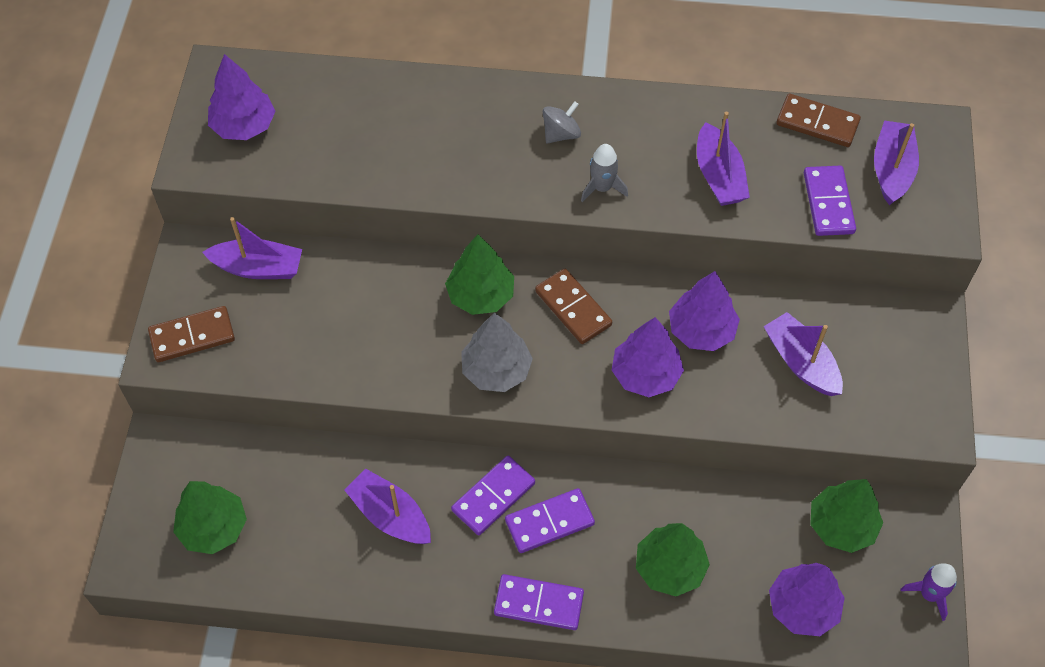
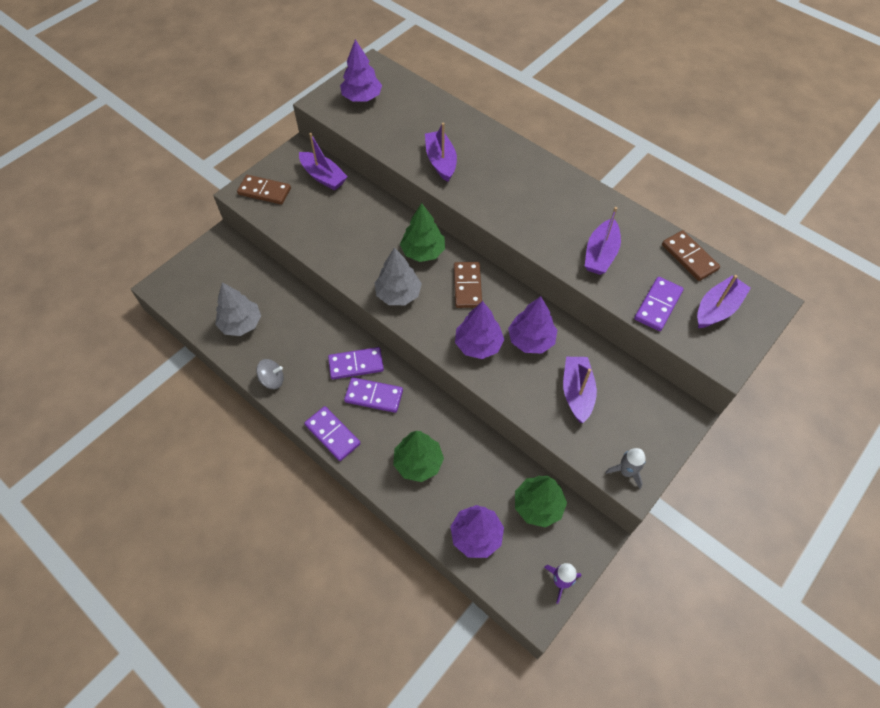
camera: 35 degrees right, 0 degrees up
green tree [173,481,247,554] -> none
purple boat [344,469,431,544] -> purple boat moved to [425,123,457,182]
grey spinning top [543,101,581,143] -> grey spinning top moved to [256,359,284,389]
grey rocket [581,144,628,202] -> grey rocket moved to [605,448,646,489]
none -> grey tree [215,282,261,336]

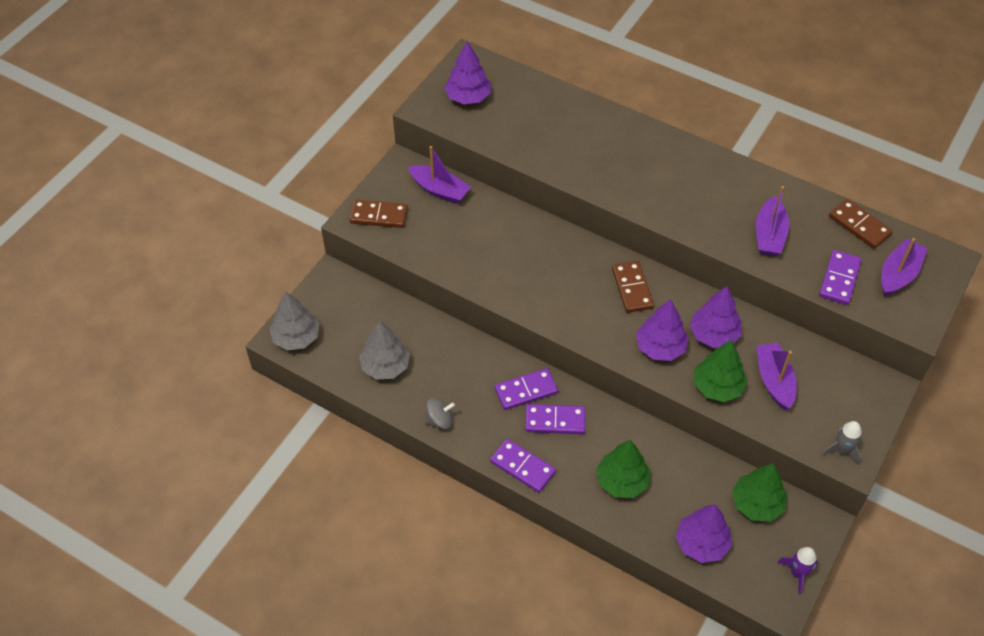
camera: 10 degrees left, 5 degrees down
grey tree [375,248,422,305] -> grey tree moved to [269,291,319,350]
green tree [400,203,445,262] -> green tree moved to [694,340,748,402]
purple boat [425,123,457,182] -> none

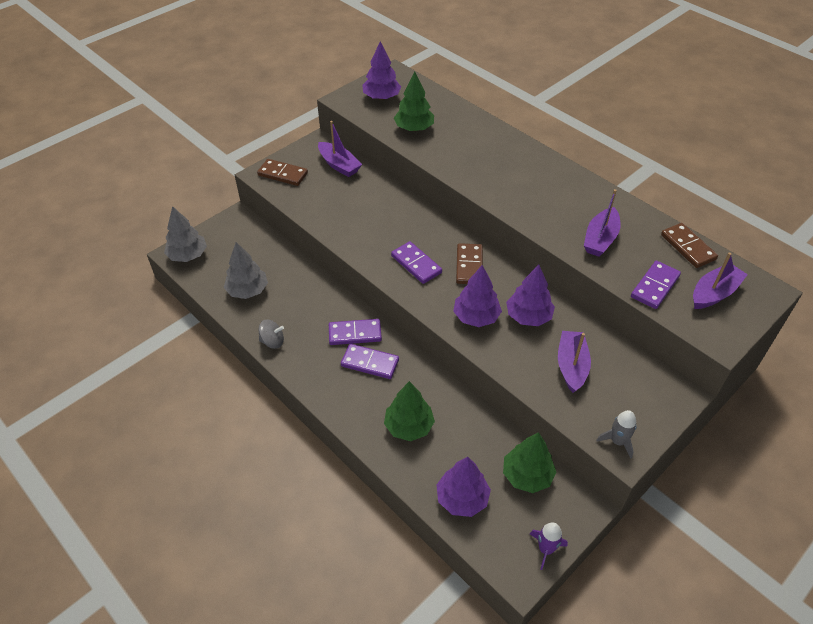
camera: 15 degrees right, 5 degrees down
purple domino [490,439,556,493] -> purple domino moved to [391,241,442,284]
green tree [694,340,748,402] -> green tree moved to [394,72,434,131]

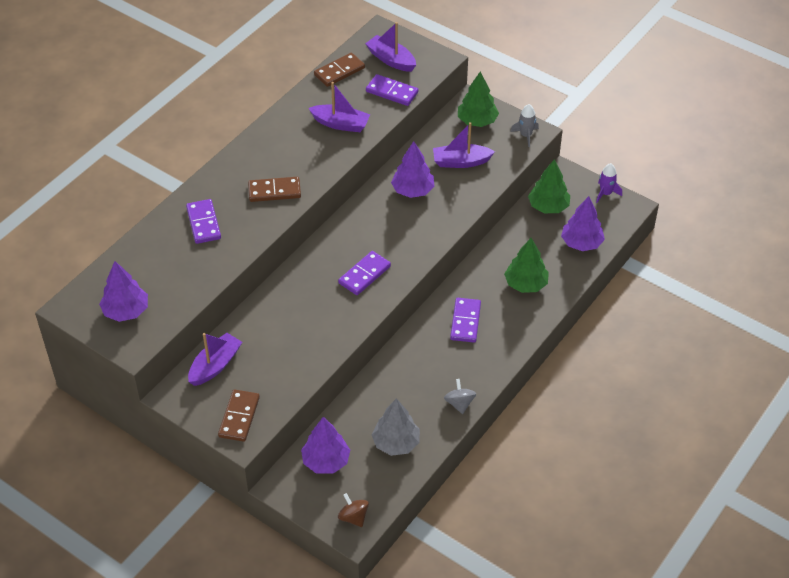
camera: 100 degrees left, 0 degrees up
grey tree [164,206,207,262] -> brown spinning top [338,493,369,527]
purple domino [329,319,382,345] -> purple domino moved to [186,199,221,244]
green tree [394,72,434,131] -> green tree moved to [458,72,499,127]
purple tree [453,265,502,327] -> purple tree moved to [301,417,350,474]
brown domino [456,243,483,284] -> brown domino moved to [248,177,301,202]

